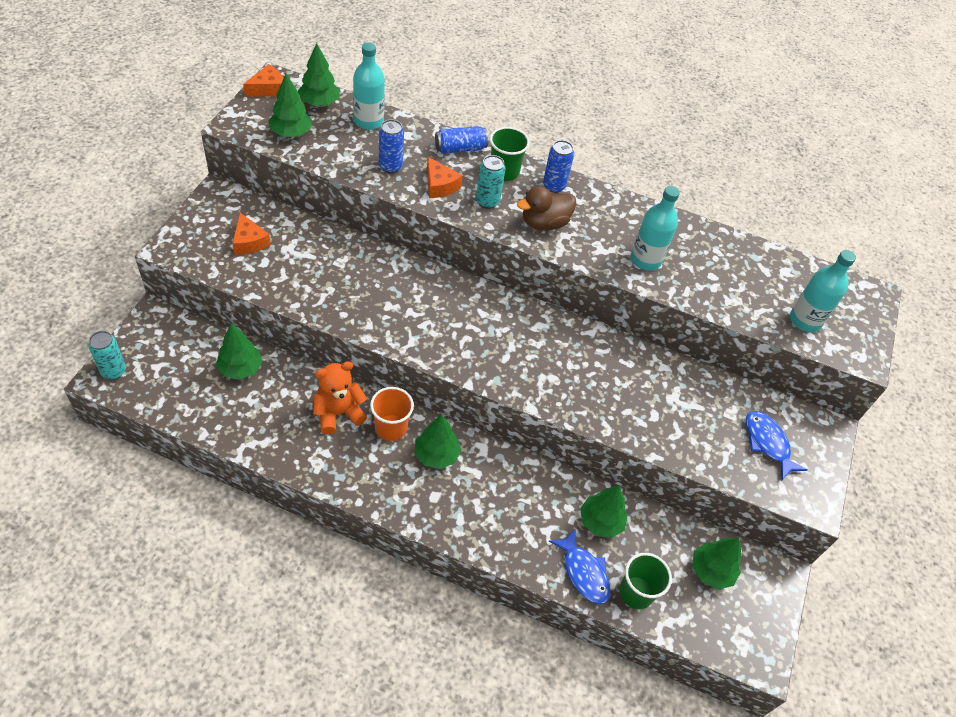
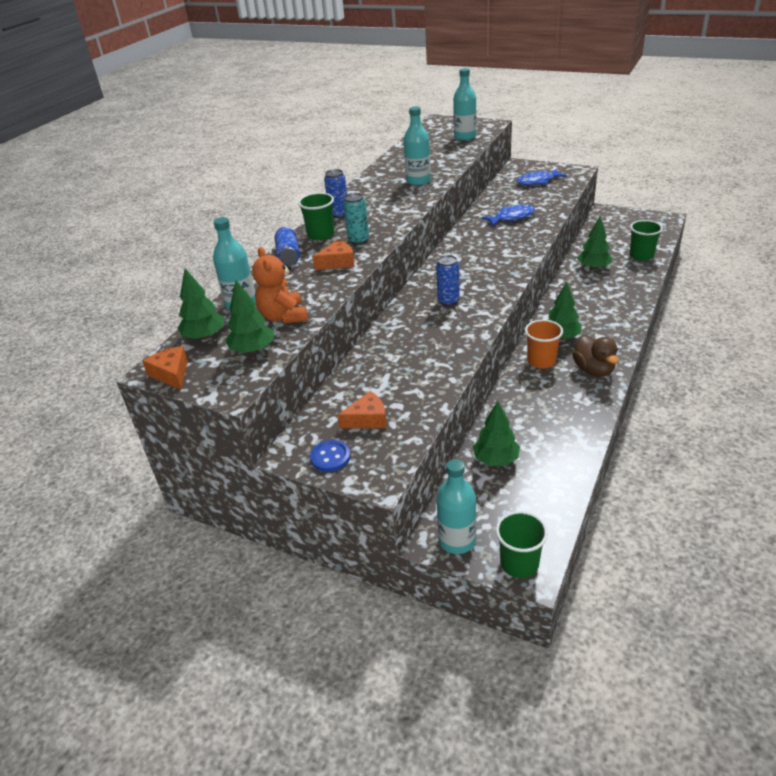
camera: 75 degrees left, 15 degrees down
turquoise can [88,331,126,380] -> green cup [496,511,548,578]
orange teddy bear [313,361,367,434] -> orange teddy bear moved to [252,247,308,324]
blue can [379,119,404,173] -> blue can moved to [436,255,460,306]
brown duck [517,186,577,231] -> brown duck moved to [572,335,619,377]
blue fish [549,528,610,604] -> blue fish moved to [481,204,535,226]
green tree [692,538,742,590] -> none
none -> blue button [310,440,350,472]
none -> turquoise bottle [437,459,476,554]

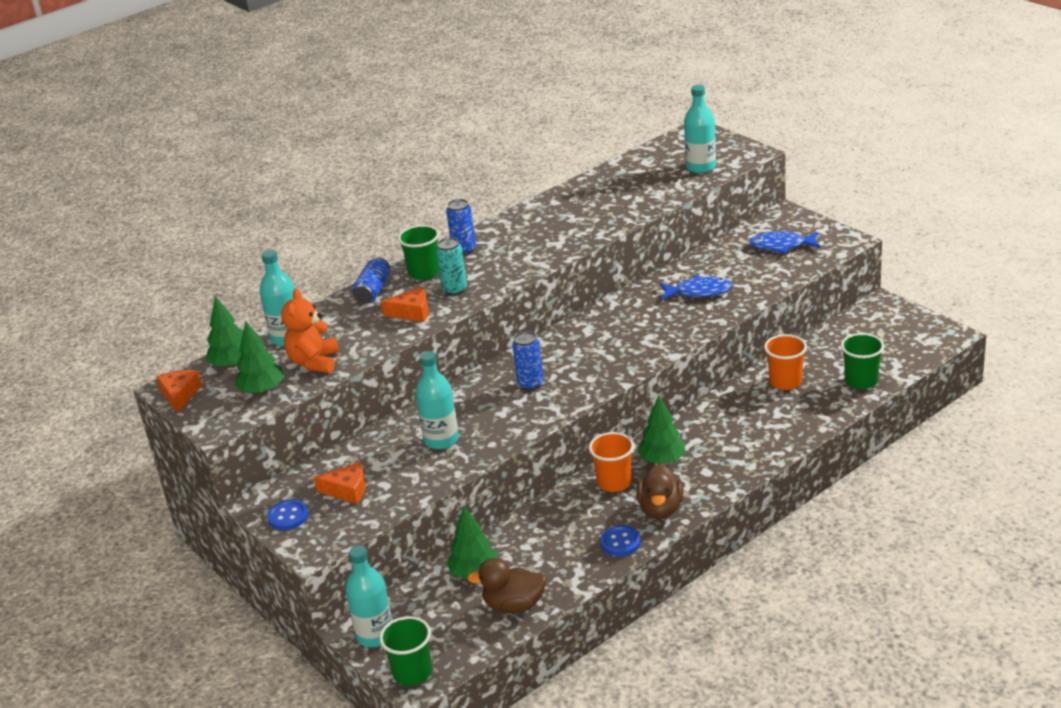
camera: 25 degrees right, 5 degrees down
turquoise bottle [404,106,431,186] -> turquoise bottle moved to [416,351,459,449]
green tree [577,217,612,270] -> orange cup [764,334,807,390]
none -> brown duck [467,558,547,613]
none -> blue button [600,525,641,556]

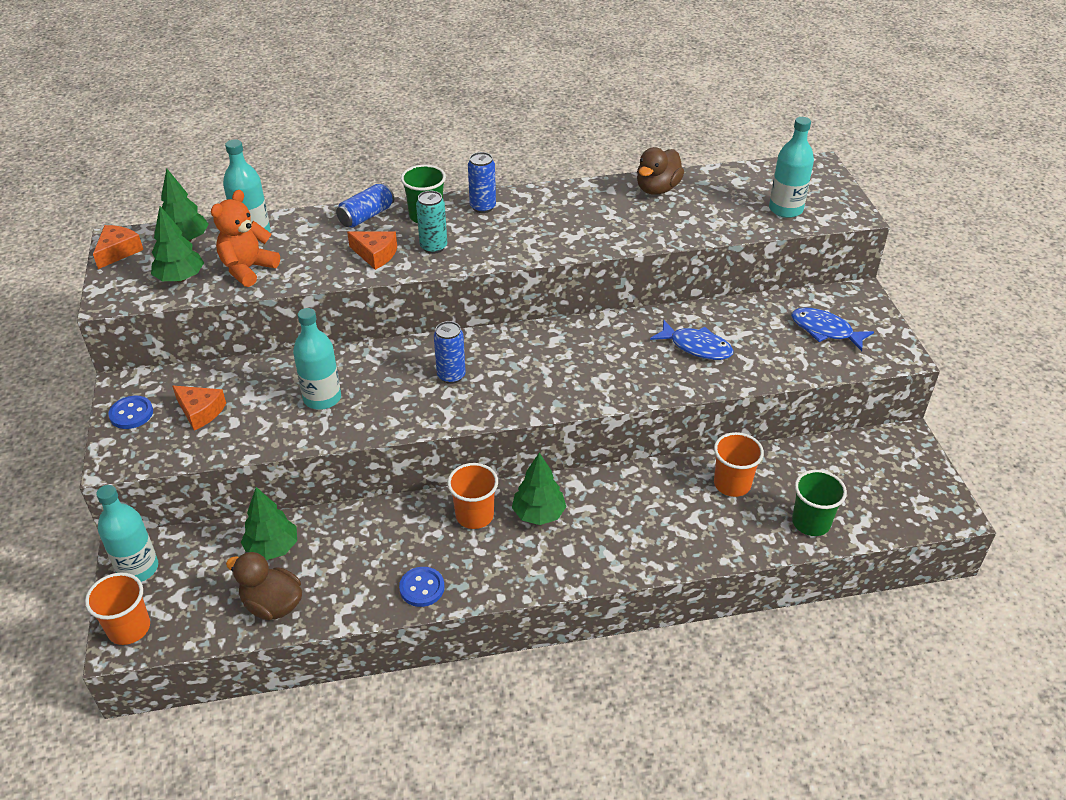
camera: 25 degrees right, 10 degrees up
green cup [379,616,432,686] -> orange cup [85,573,150,645]
brown duck [636,463,683,519] -> brown duck moved to [637,147,684,195]

